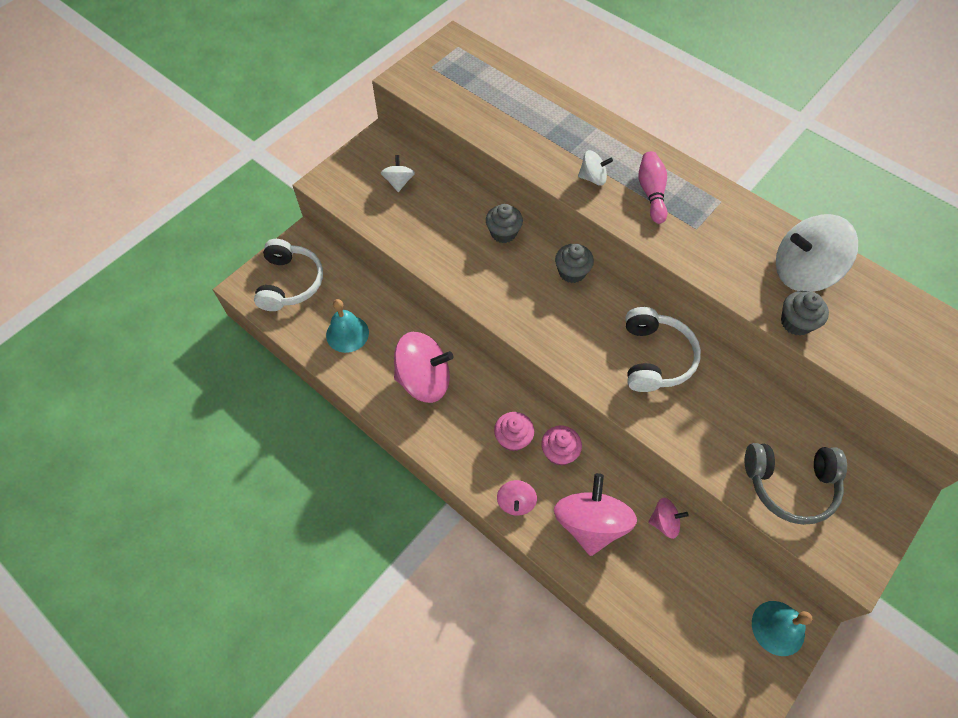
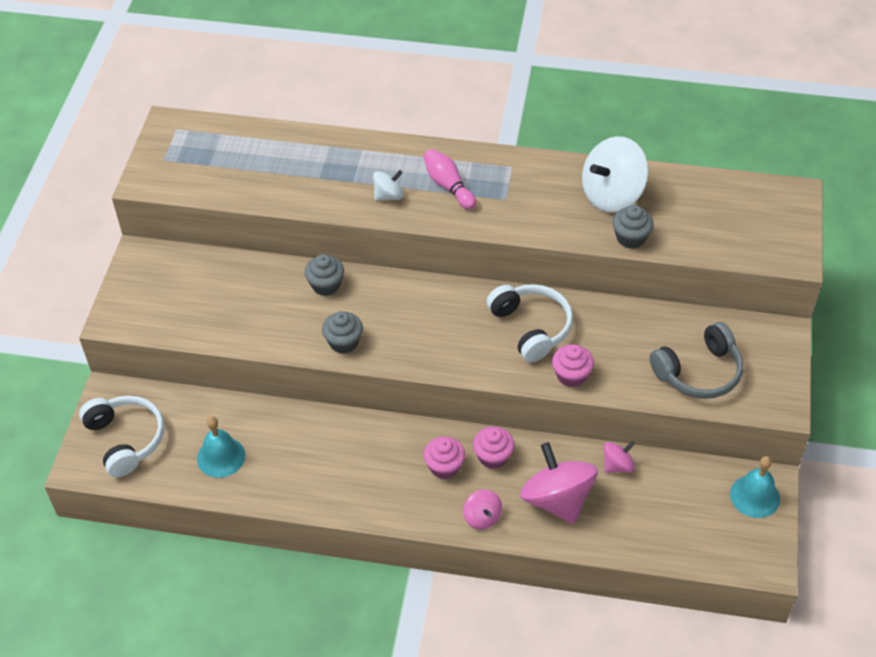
camera: 30 degrees left, 10 degrees down
white spinning top [381,155,415,192] -> none
pink spinning top [394,332,453,403] -> none
grey cupcake [555,244,594,283] -> grey cupcake moved to [322,311,363,354]
none -> pink cupcake [552,345,594,387]

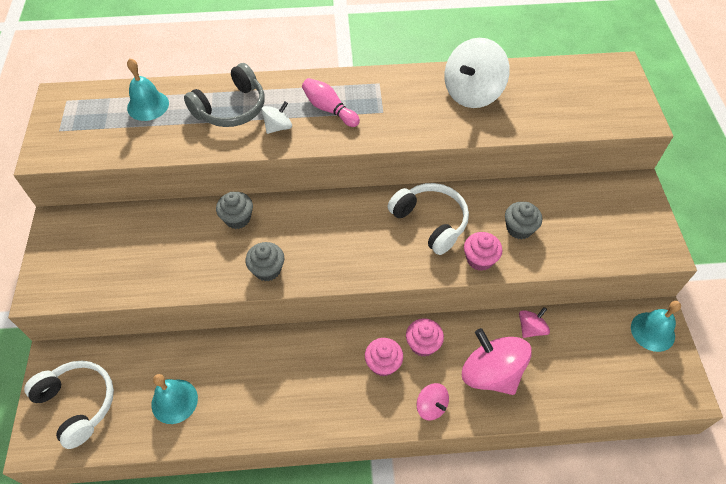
camera: 15 degrees left, 5 degrees up
grey cupcake [613,205,654,249] -> grey cupcake moved to [505,202,542,239]
grey headphones [650,322,743,399] -> grey headphones moved to [184,63,264,127]
none -> turquoise bell [127,58,169,121]

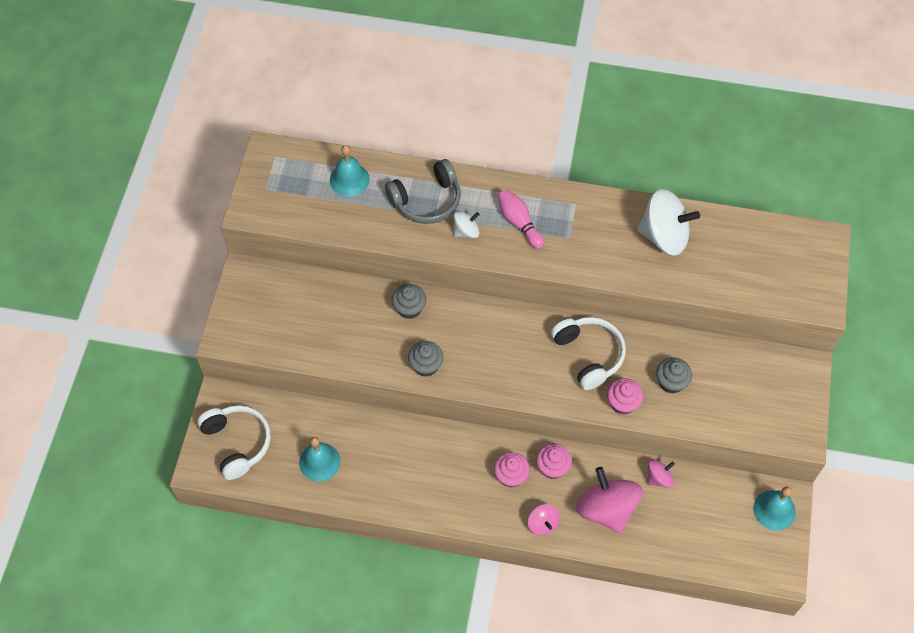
camera: 15 degrees right, 5 degrees up
white spinning top [444,38,510,108] -> white spinning top turned 135 degrees counterclockwise [637,189,700,255]

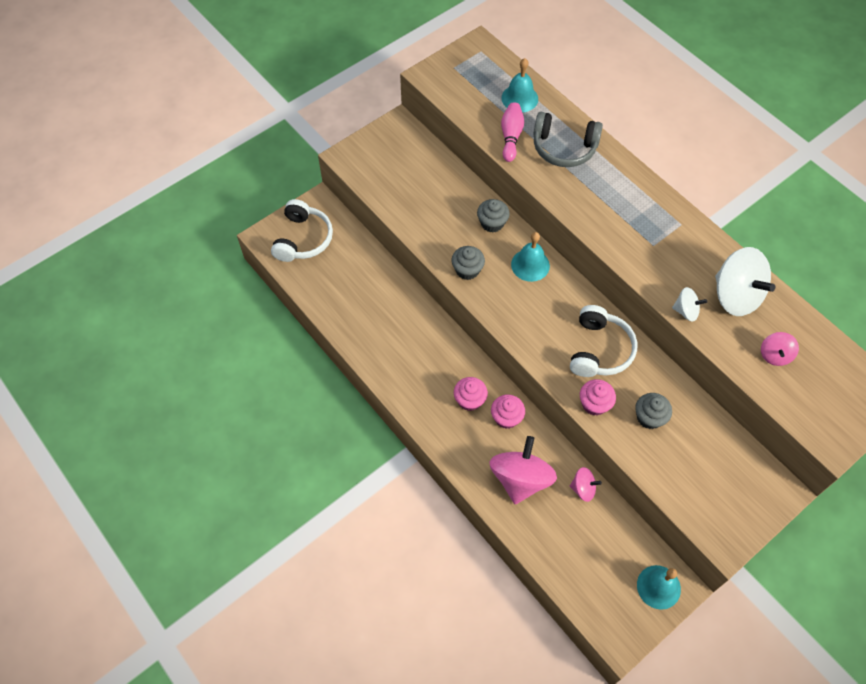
camera: 40 degrees right, 0 degrees up
turquoise bell [299,437,340,481] -> turquoise bell moved to [511,232,550,282]
white spinning top [454,211,480,238] -> white spinning top moved to [672,287,707,322]
pink bowling pin [498,189,544,249] -> pink bowling pin moved to [501,102,524,162]
pink spinning top [528,504,560,536] -> pink spinning top moved to [761,332,799,366]

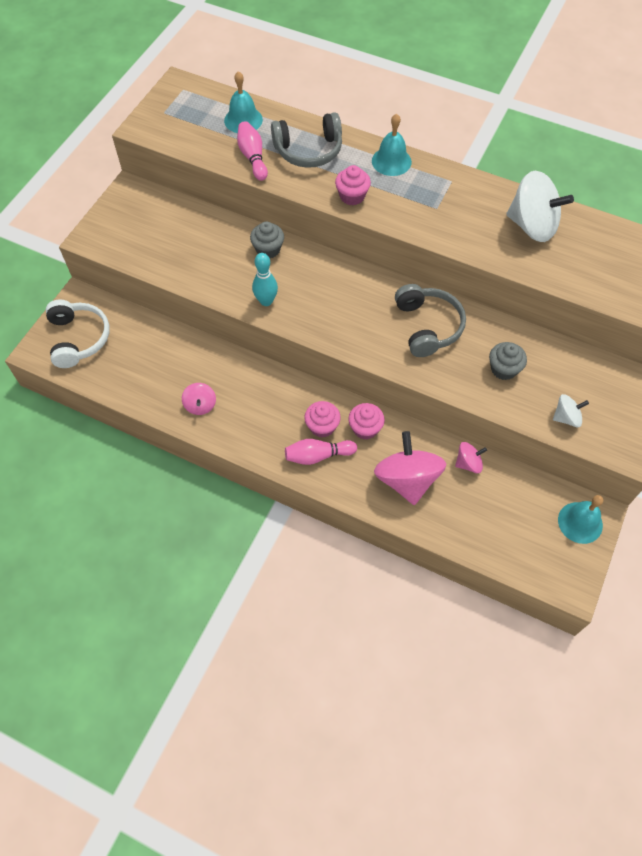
camera: 25 degrees left, 0 degrees up
grey cupcake [451,246,485,280] -> turquoise bowling pin [252,253,278,306]
turquoise bell [511,232,550,282] -> turquoise bell moved to [372,114,412,176]
white headphones [570,305,637,377] -> grey headphones [395,284,466,357]
pink cupcake [580,379,616,416] -> pink cupcake moved to [335,165,371,205]
white spinning top [672,287,707,322] -> white spinning top moved to [553,394,589,427]
pink spinning top [761,332,799,366] -> pink spinning top moved to [182,383,216,415]
none -> pink bowling pin [285,439,357,465]

